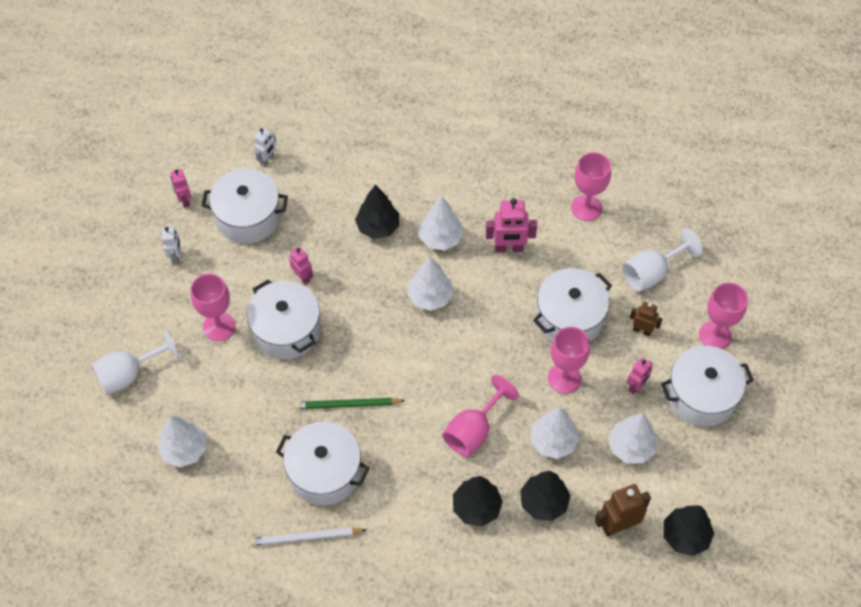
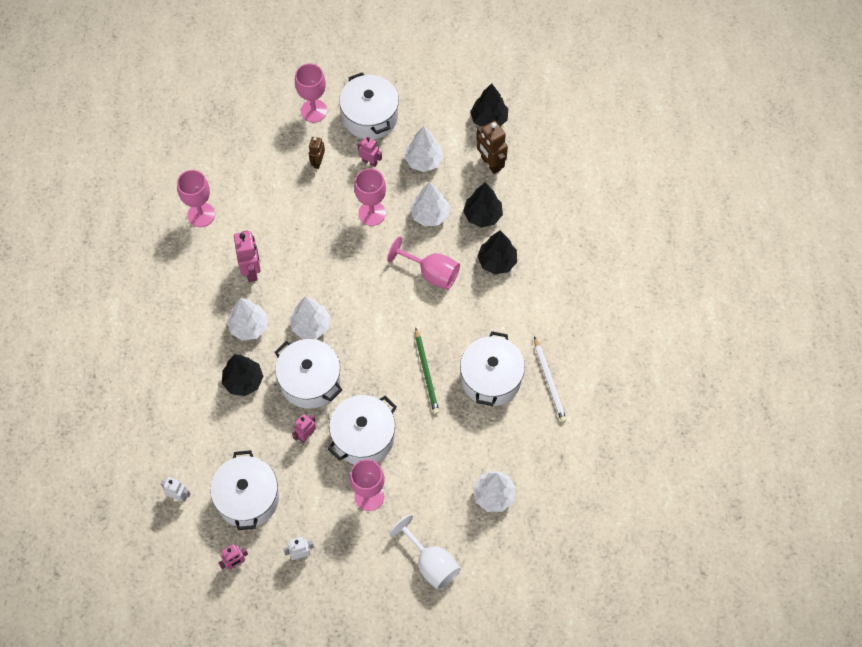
camera: 100 degrees left, 5 degrees up
white pot [533,268,612,342] -> white pot moved to [275,339,342,409]
white goblet [622,228,703,292] -> none

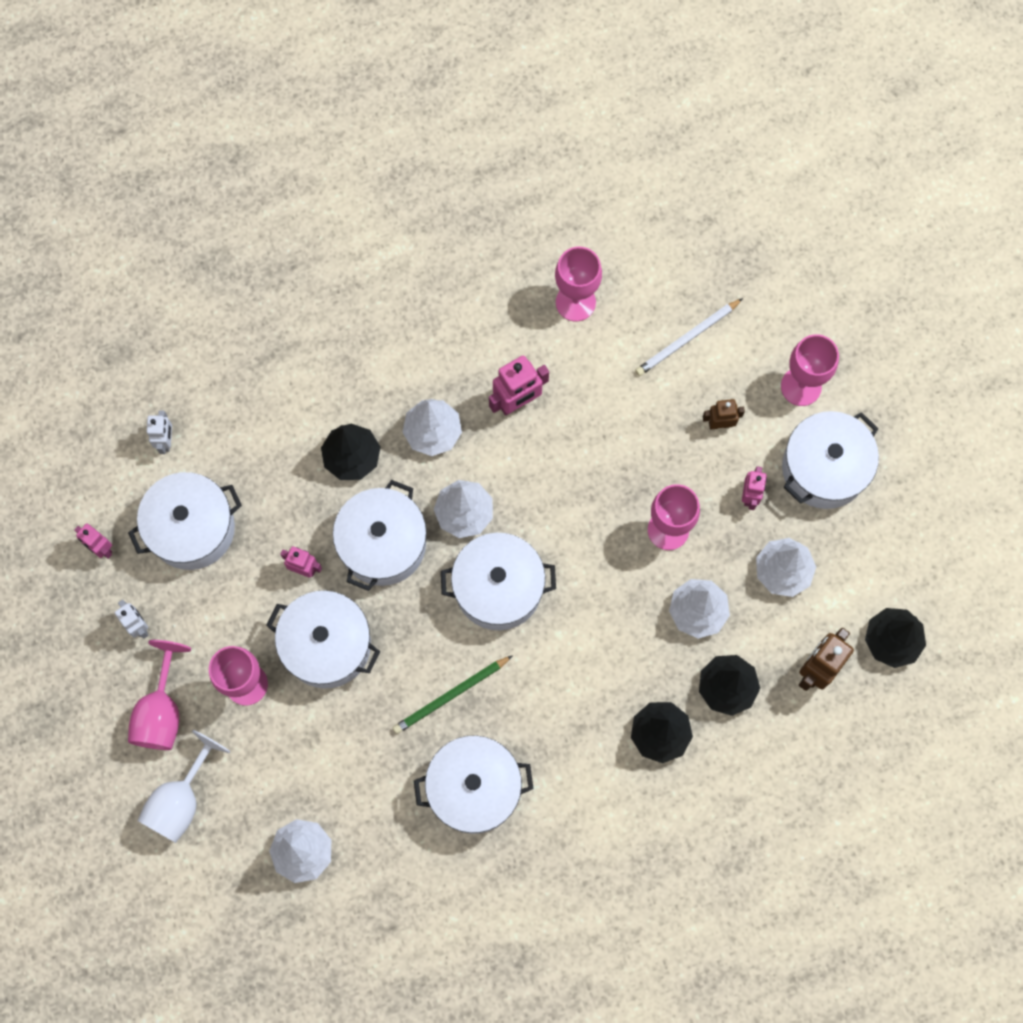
camera: 70 degrees right, 10 degrees up
pink goblet [387,236,460,290] -> pink goblet moved to [128,640,191,750]
white pencil [534,336,567,422] -> white pencil moved to [635,298,743,376]
none -> white pot [441,533,556,630]

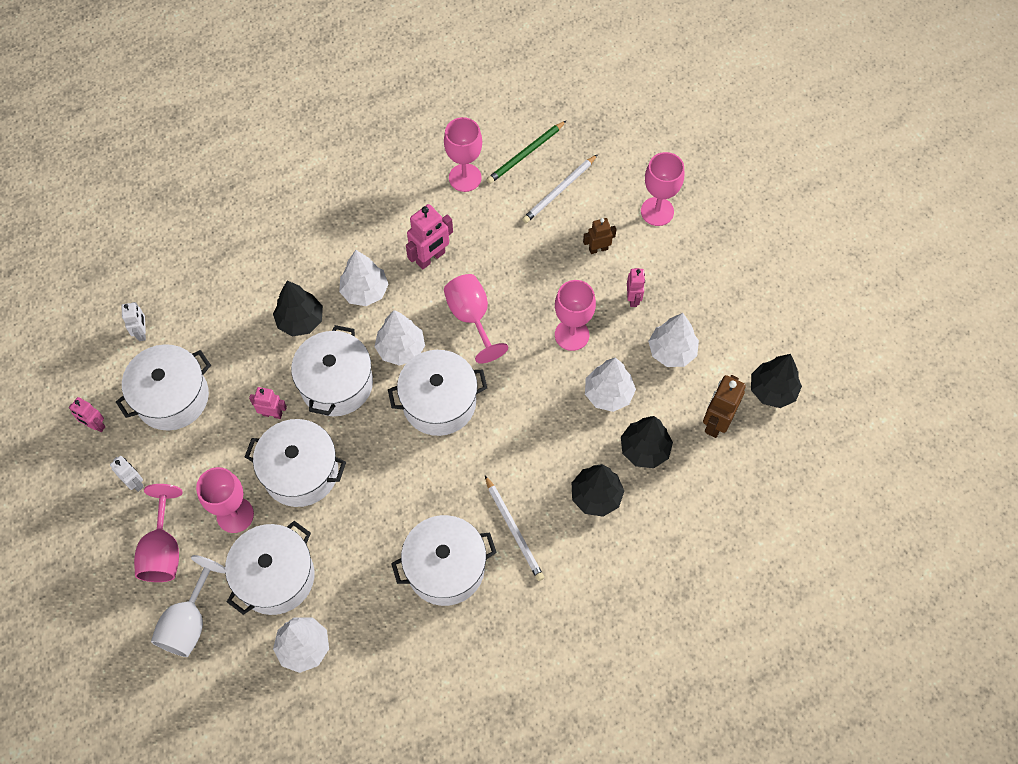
camera: 10 degrees left, 10 degrees down
green pencil [392,655,513,734] -> green pencil moved to [486,121,566,184]
white pot [782,411,879,509] -> white pot moved to [225,521,314,615]
none -> pink goblet [444,274,508,363]
none -> white pencil [485,475,544,581]

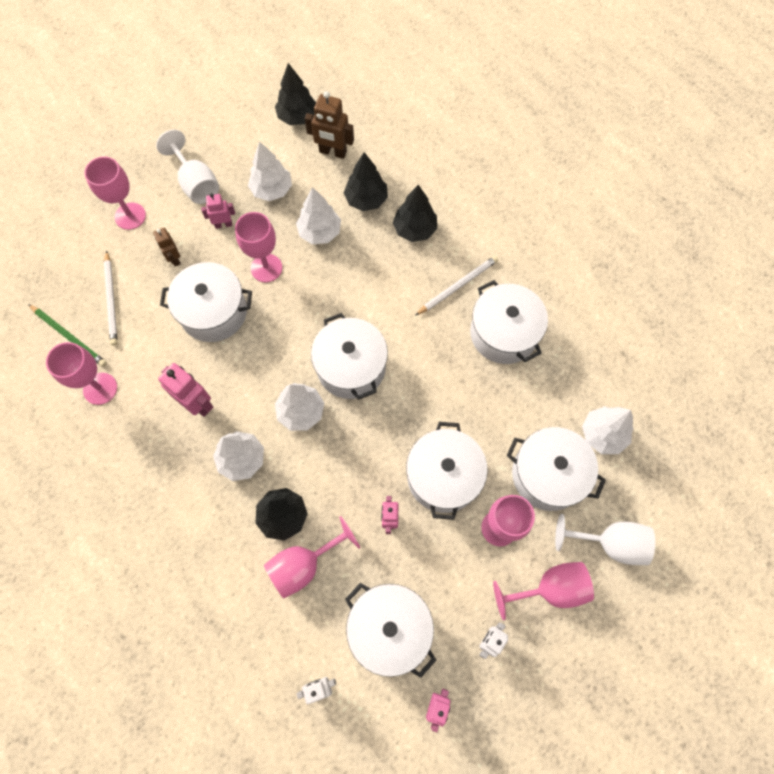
camera: 100 degrees left, 5 degrees up
white pot [291,325,373,416] -> white pot moved to [160,262,252,342]
pink goblet [444,274,508,363] -> pink goblet moved to [264,516,360,599]
white pencil [522,154,598,223] -> white pencil turned 45 degrees clockwise [104,250,118,346]
none -> white goblet [156,130,219,204]

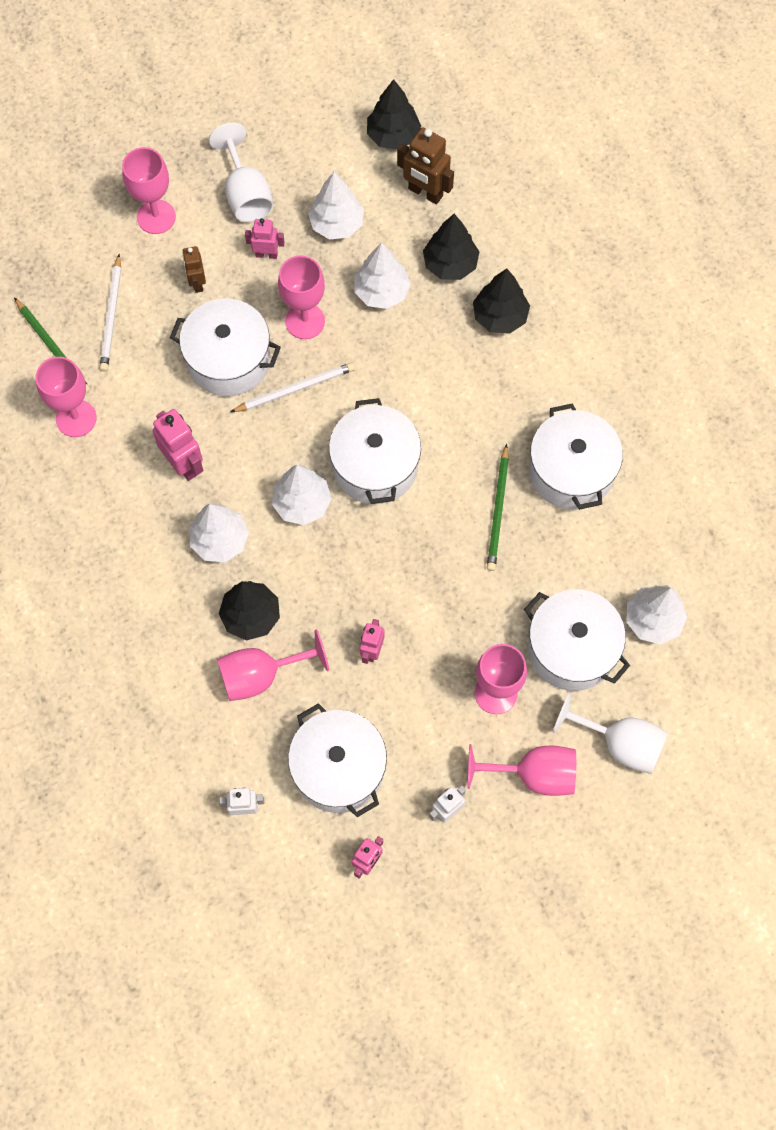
camera: 15 degrees right, 0 degrees up
white pot [406,422,488,520] -> none
white pencil [415,256,498,316] -> white pencil moved to [230,362,355,412]
none -> green pencil [487,444,509,571]

